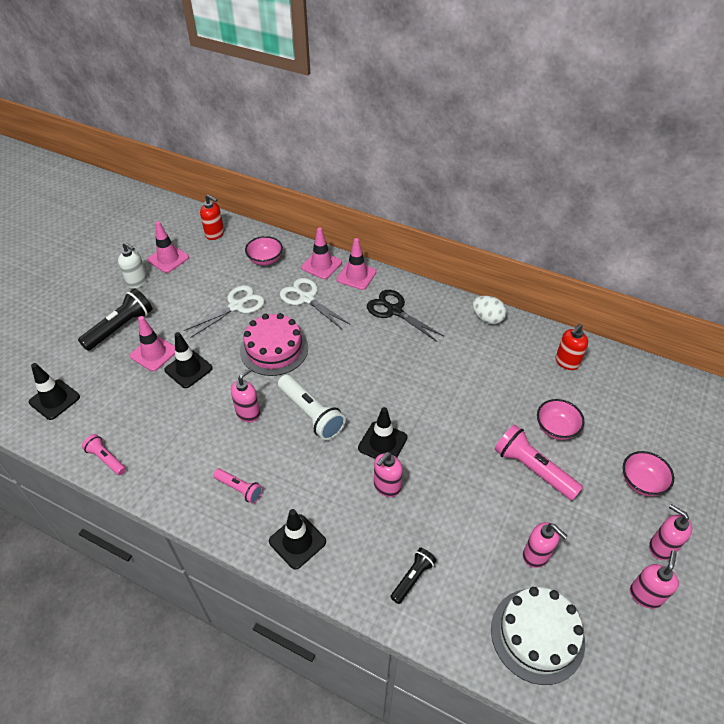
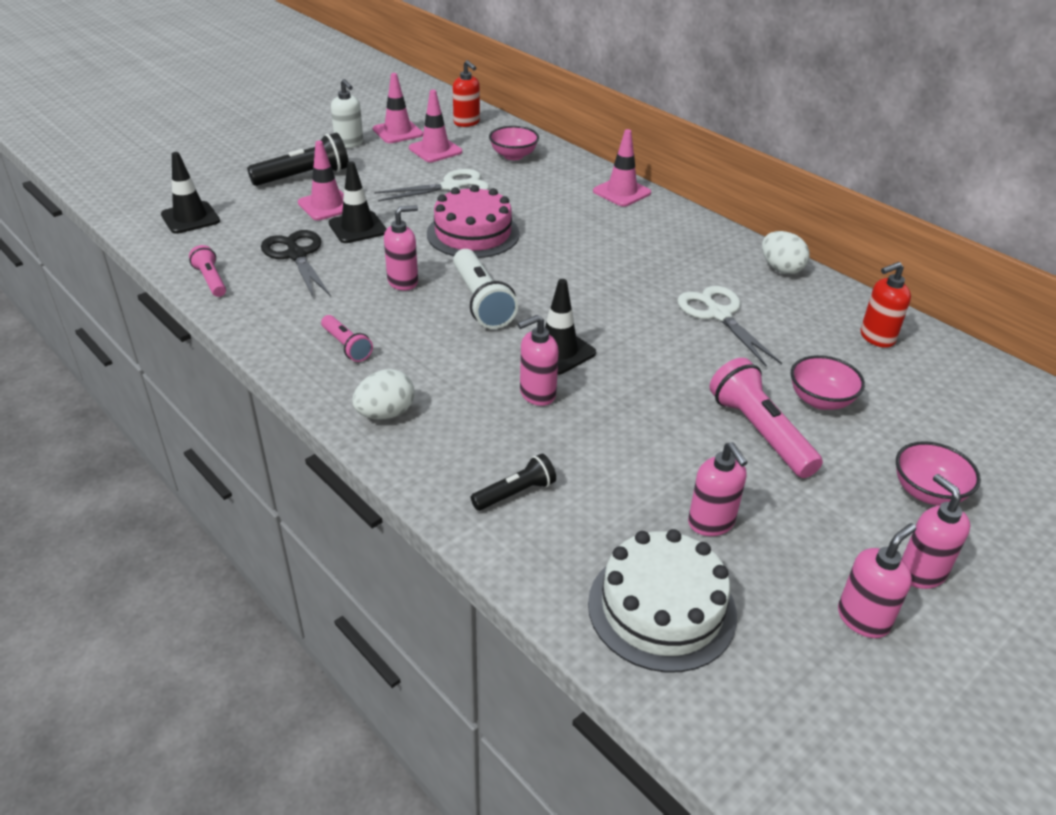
camera: 20 degrees right, 10 degrees down
black traffic cone [269,509,326,570] -> white egg [352,369,415,420]
white scissors [280,278,351,330] -> white scissors moved to [678,286,782,367]
pink traffic cone [301,227,342,279] -> pink traffic cone moved to [409,90,462,162]
black scissors [367,290,444,342] -> black scissors moved to [261,230,331,297]

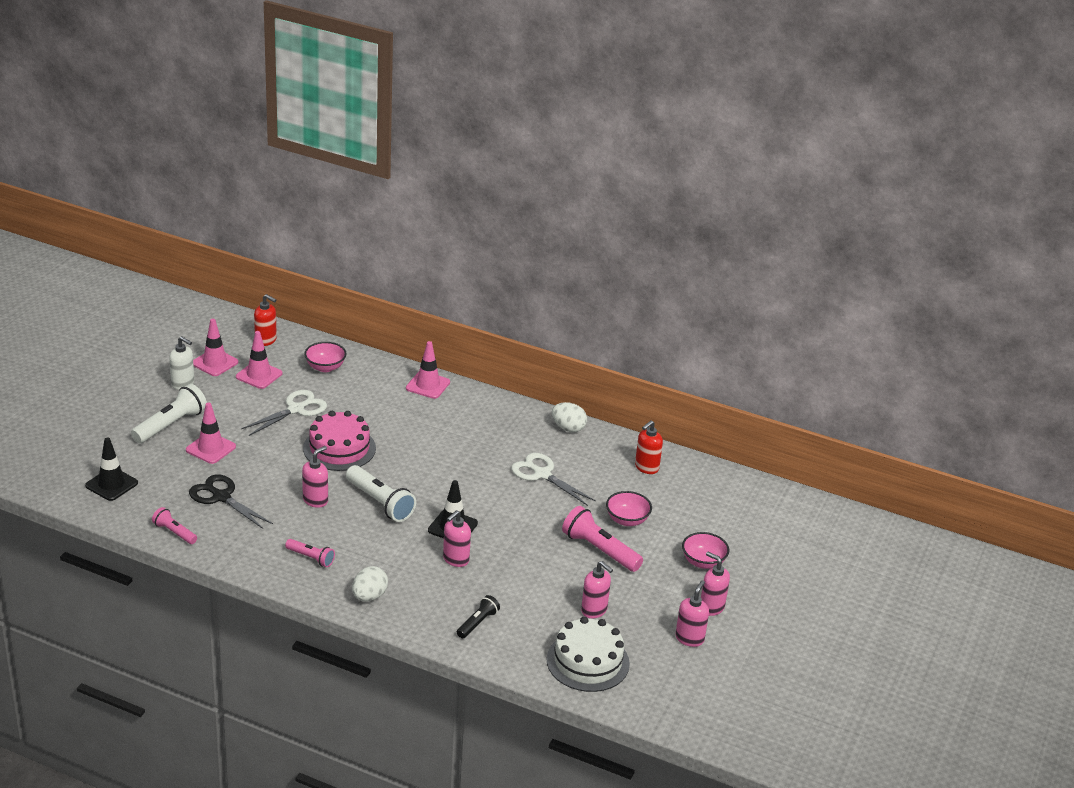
camera: 25 degrees left, 5 degrees down
black flashlight [247,133,349,186] -> white flashlight [131,384,207,443]
black traffic cone [328,161,387,243] -> none

